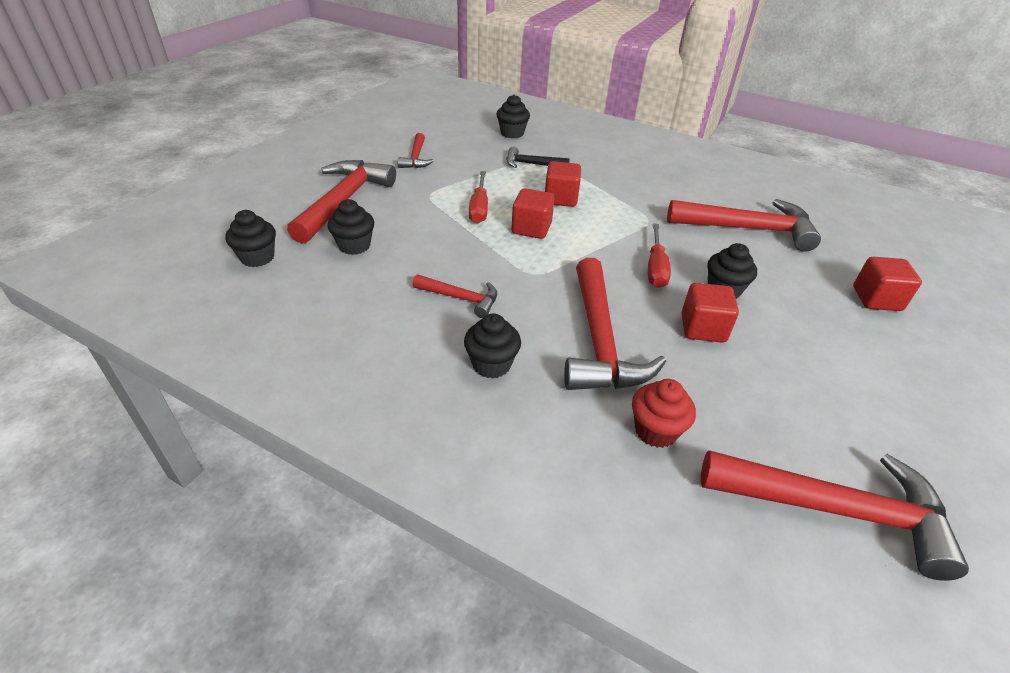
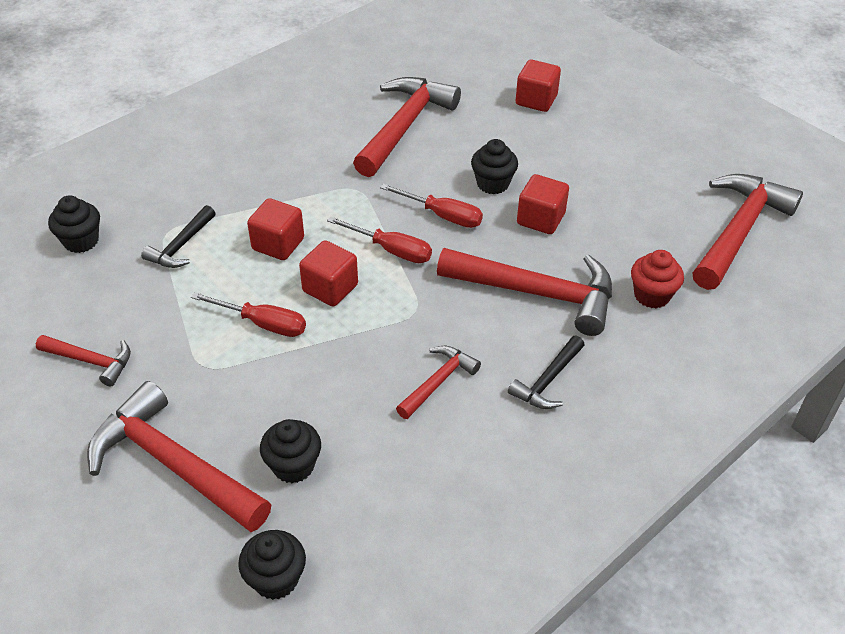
camera: 70 degrees left, 5 degrees up
black cupcake [464,313,521,379] -> black hammer [508,336,585,409]
none -> red screwdriver [327,216,432,263]

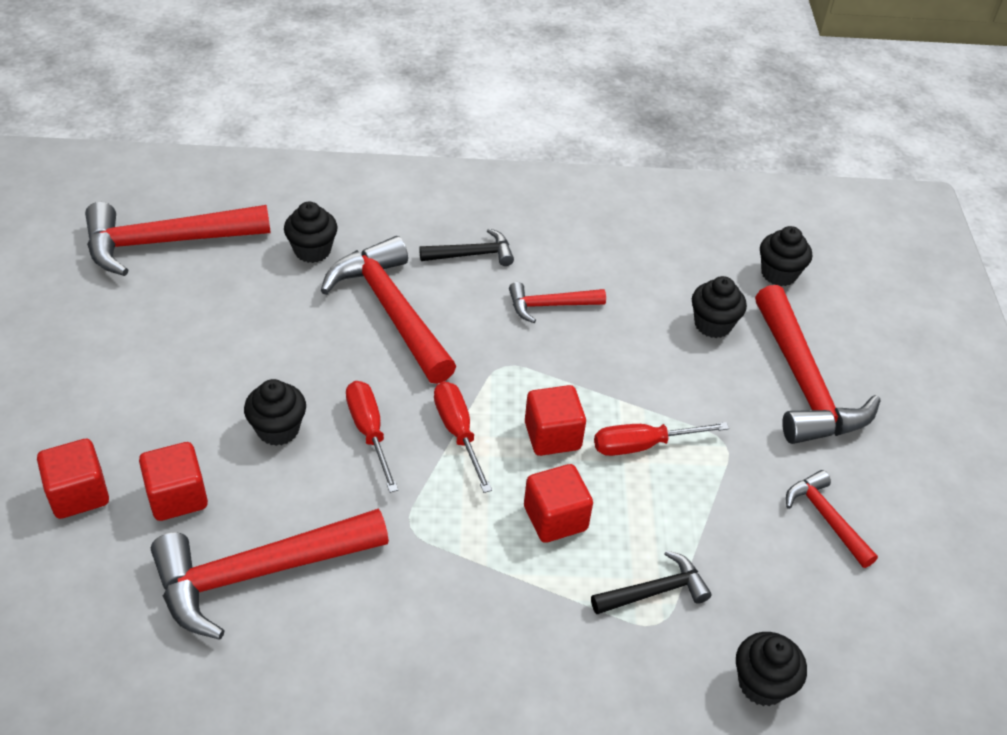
camera: 140 degrees left, 0 degrees up
red screwdriver [191,292,306,337] -> red screwdriver turned 75 degrees counterclockwise [594,422,729,456]
red cube [517,174,569,234] -> red cube moved to [139,442,208,521]
red cupcake [631,250,684,308] -> black cupcake [284,202,338,263]

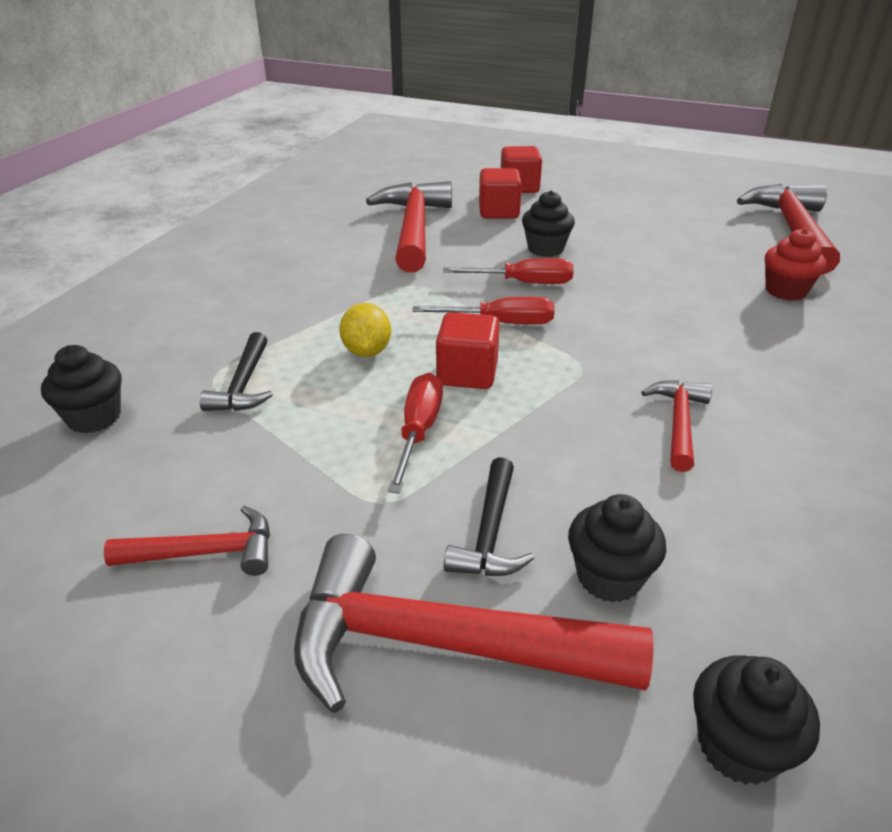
camera: 115 degrees right, 10 degrees down
black cupcake [284,202,338,263] -> red cupcake [765,228,827,301]
red hammer [321,236,456,384] -> none
black hammer [419,228,514,266] -> black hammer moved to [444,457,534,576]
red cube [524,464,593,543] -> yellow lemon [339,303,391,357]

